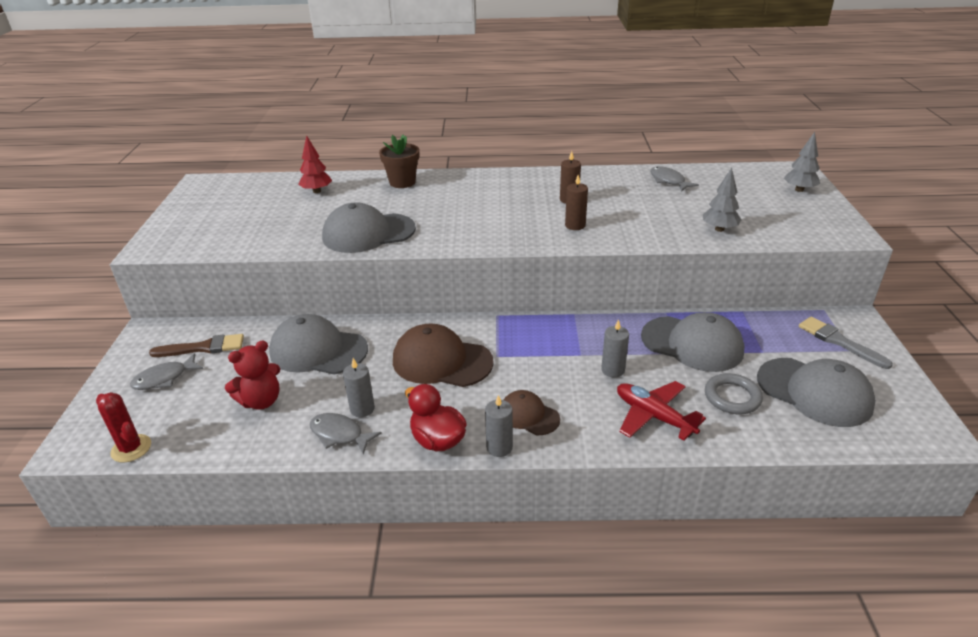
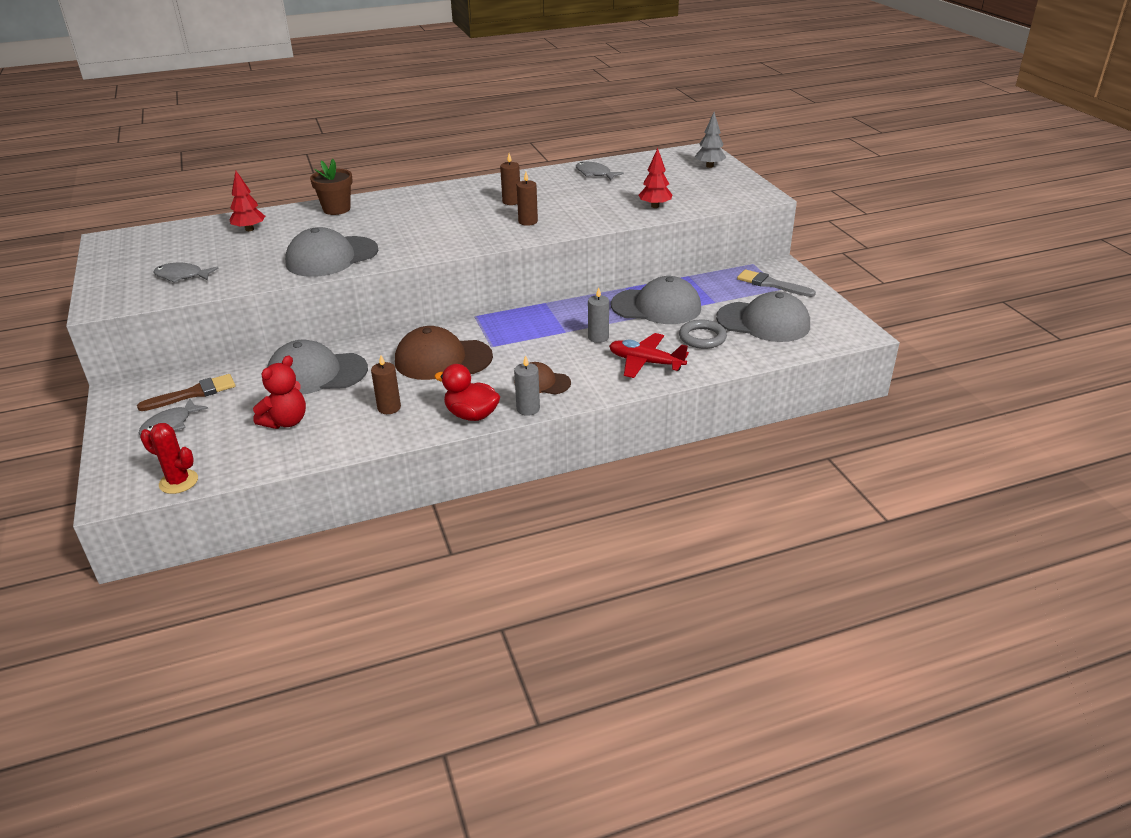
camera: 20 degrees left, 0 degrees up
grey fish [310,413,382,454] -> grey fish moved to [153,263,219,283]
grey candle [343,358,375,417] -> brown candle [371,355,401,414]
grey tree [703,168,741,232] -> red tree [639,148,672,208]

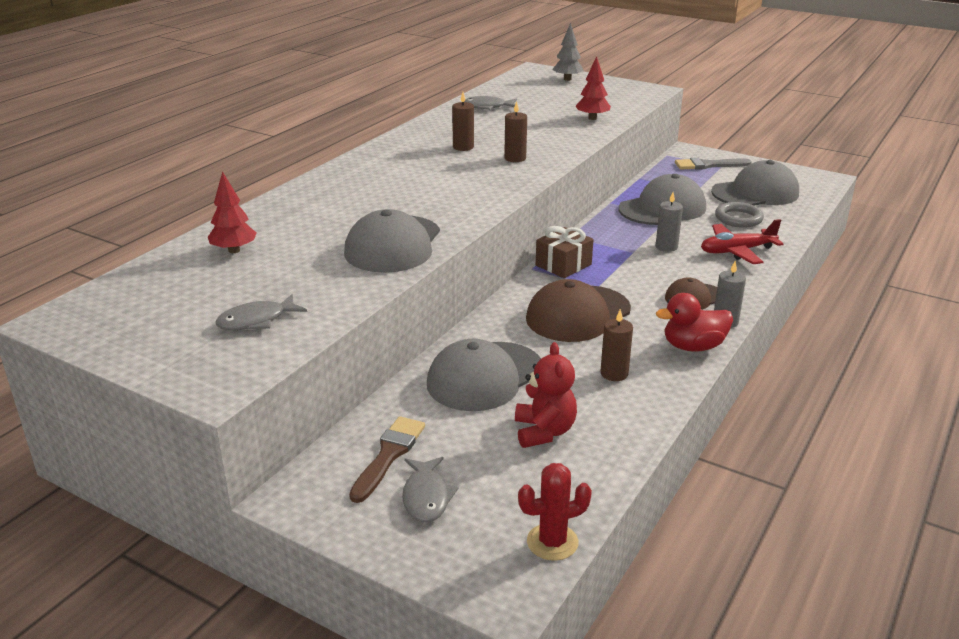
camera: 40 degrees left, 5 degrees down
brown flower pot [310,159,353,215] -> none
none -> brown gift [536,226,593,278]

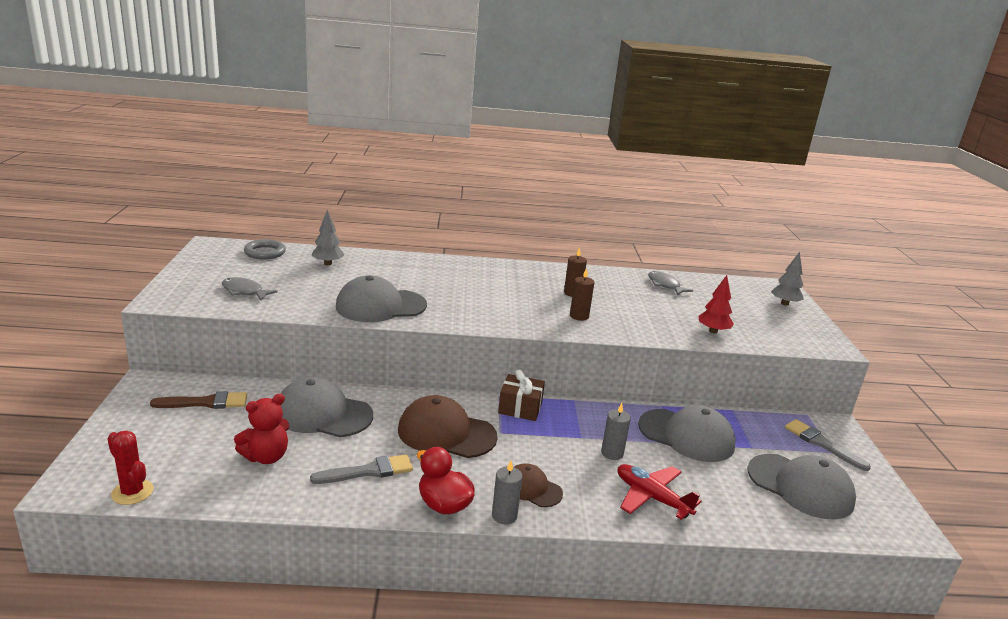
camera: 55 degrees right, 5 degrees down
red tree [208,171,257,253] -> grey tree [311,210,344,265]
grey fish [402,457,458,523] -> none
brown candle [600,309,633,381] -> grey brush [310,454,413,484]
grey ring [715,202,764,228] -> grey ring moved to [244,239,286,259]

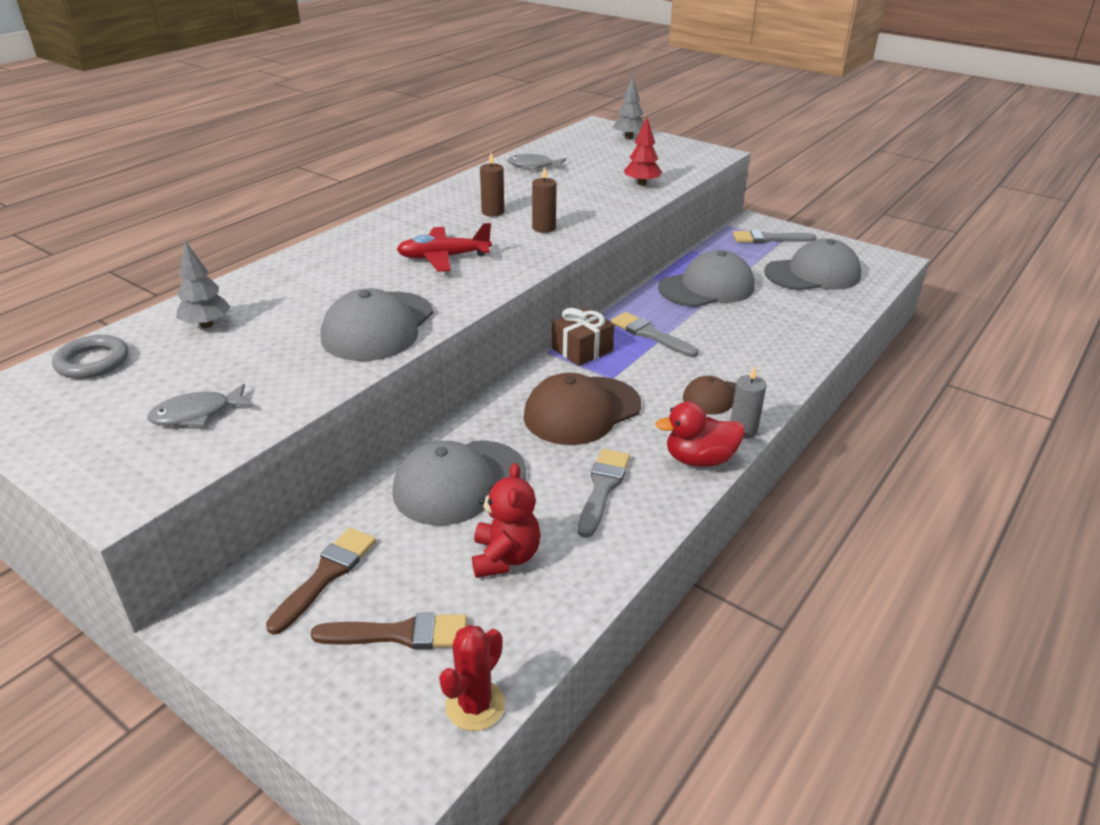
camera: 50 degrees left, 10 degrees up
red cactus [107,430,154,505] -> red cactus turned 45 degrees counterclockwise [439,625,505,731]
grey candle [601,403,631,460] -> none
red plane [617,464,702,520] -> red plane moved to [396,223,492,272]
none -> brown brush [311,612,467,649]
none -> grey brush [611,312,699,357]

